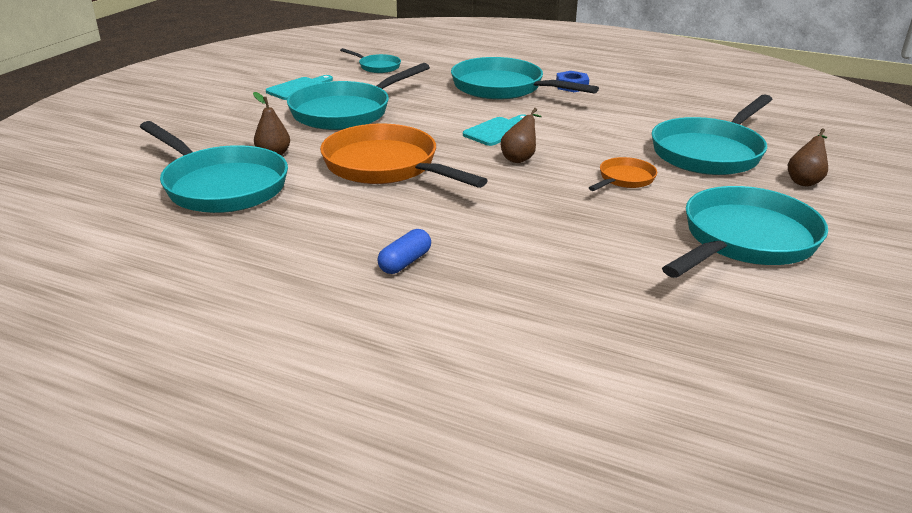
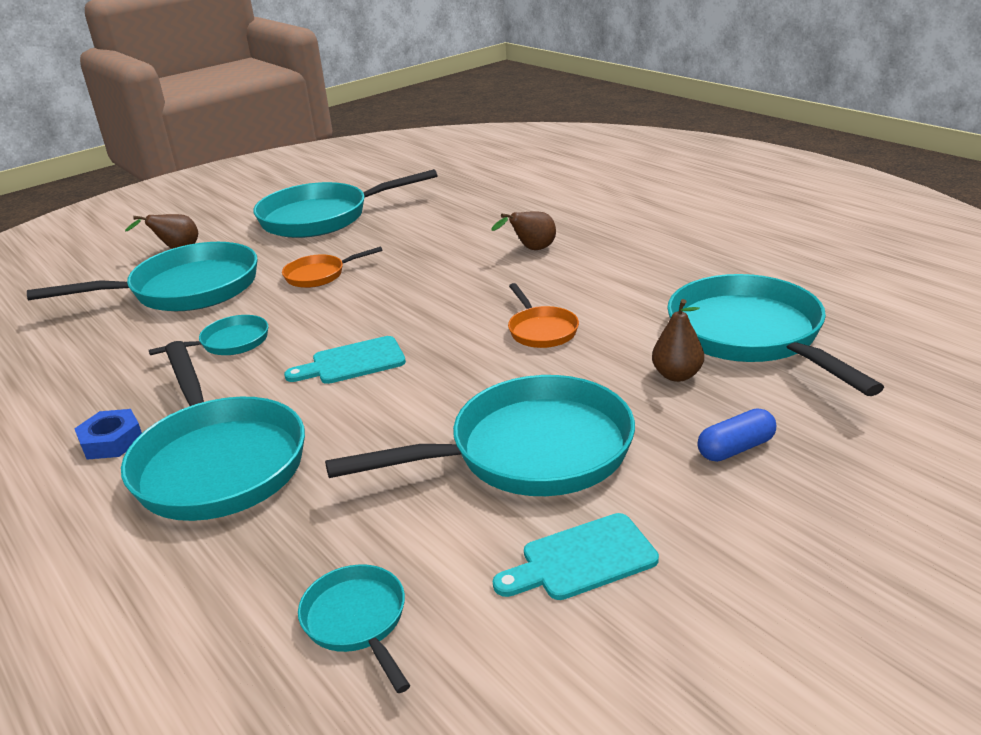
camera: 150 degrees left, 0 degrees up
orange pan [320,124,488,188] -> orange pan [508,283,579,348], size x0.48
blue capsule [377,229,431,274] -> blue capsule moved to [697,408,776,462]
brown pear [501,108,542,163] -> brown pear moved to [492,212,556,250]
none -> turquoise pan [149,315,268,355]

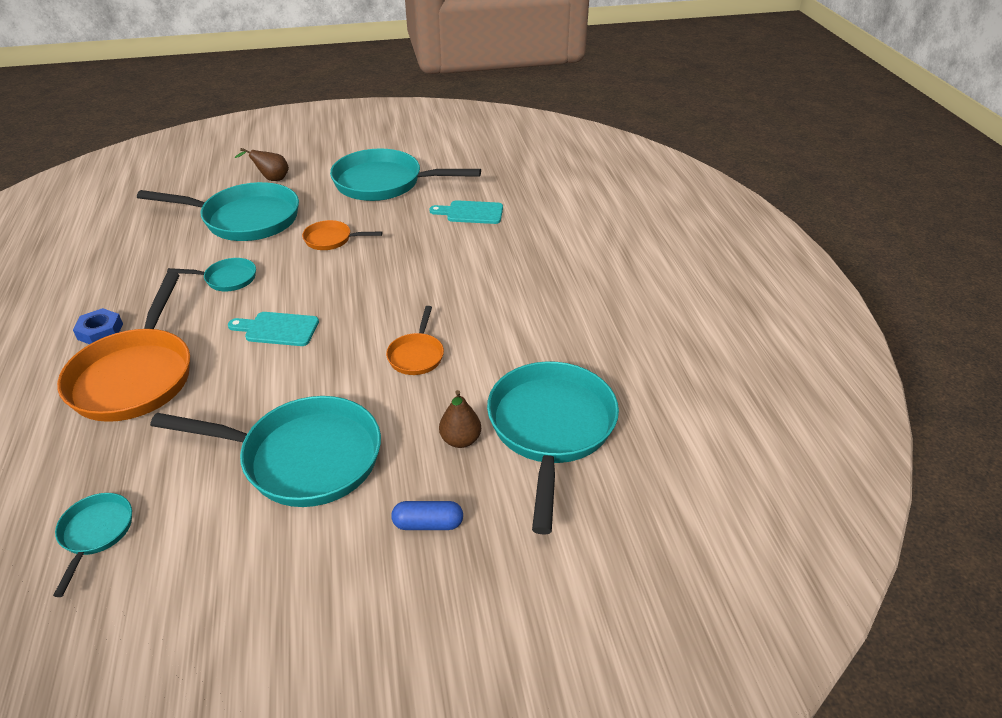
camera: 25 degrees right, 10 degrees up
turquoise pan [121,341,305,521] -> orange pan [57,272,190,422]
brown pear [492,212,556,250] -> none
turquoise cutting board [493,513,659,600] -> turquoise cutting board moved to [430,200,503,224]

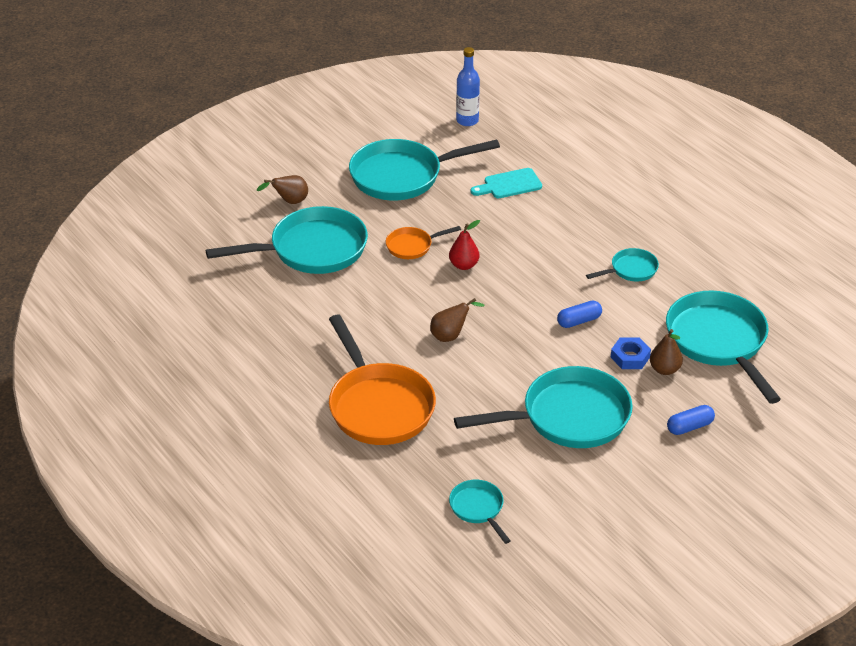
camera: 25 degrees left, 0 degrees up
blue nut [73,308,123,344] -> blue nut moved to [611,337,651,369]
turquoise pan [167,258,256,292] -> turquoise pan moved to [586,248,659,282]
turquoise cutting board [228,312,319,346] -> brown pear [430,298,485,342]
orange pan [386,306,444,375] -> blue capsule [557,300,602,328]
none -> red pear [449,220,480,270]
none -> blue bottle [456,47,480,126]

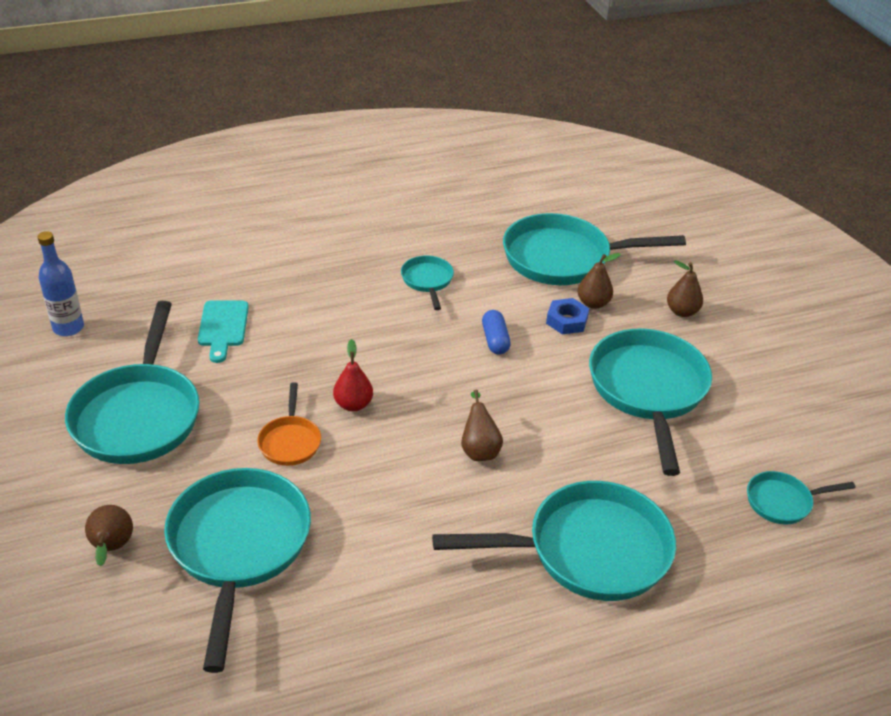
camera: 75 degrees left, 0 degrees up
orange pan [329,314,436,445] -> turquoise pan [432,481,676,601]
blue capsule [667,405,715,435] -> brown pear [667,260,703,317]

